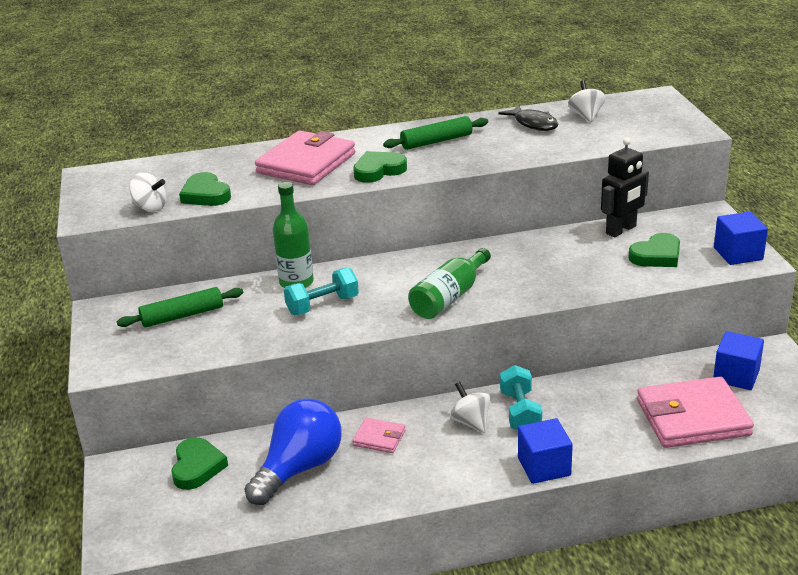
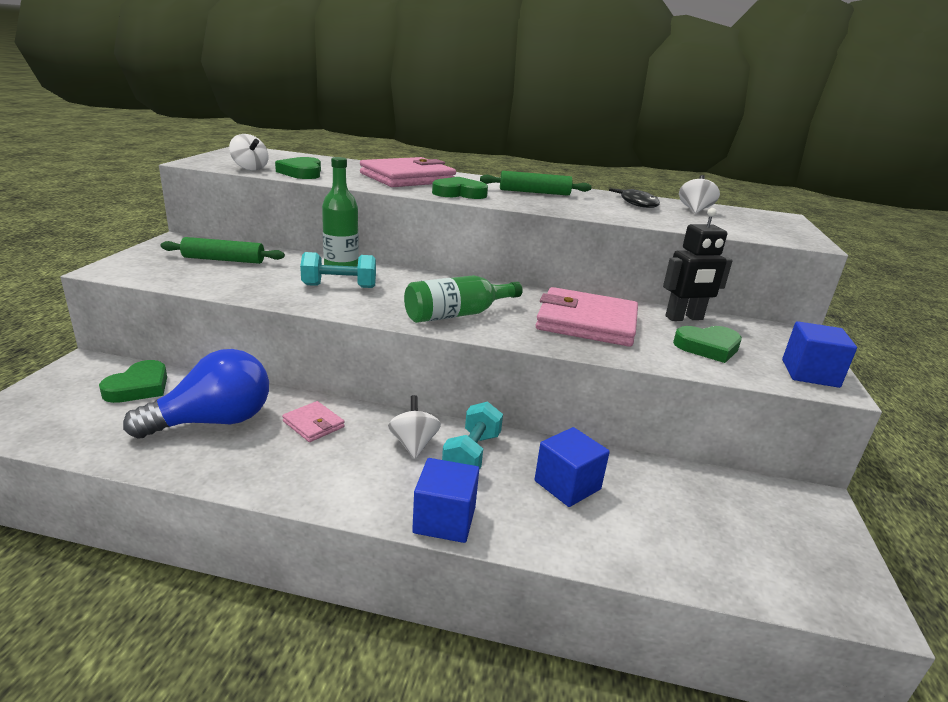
camera: 20 degrees right, 5 degrees down
pink wallet [637,377,754,448] -> pink wallet moved to [536,287,638,347]
blue cube [713,331,764,390] -> blue cube moved to [535,427,610,507]

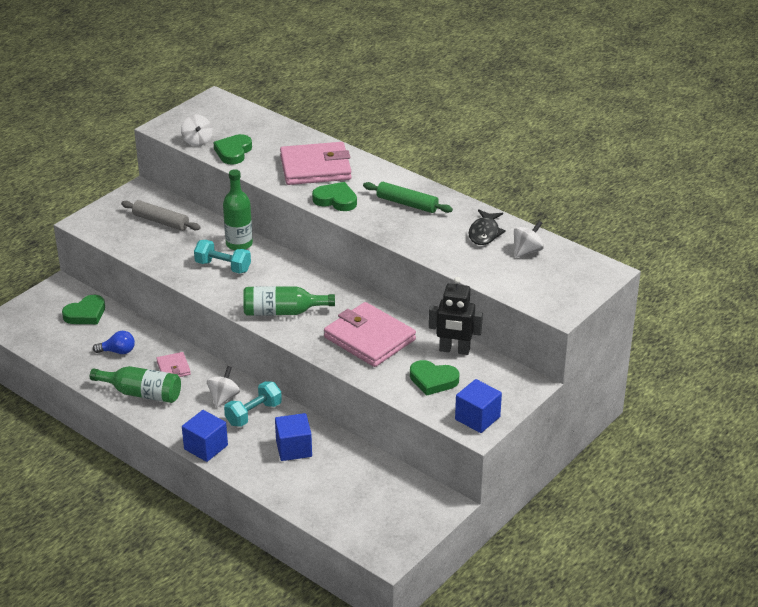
camera: 30 degrees right, 10 degrees up
blue light bulb [123,349,269,439] -> blue light bulb [93,331,135,354], size x0.49
green rolling pin [160,237,285,264] -> grey rolling pin [121,200,201,231]
none -> green bottle [90,366,181,403]

